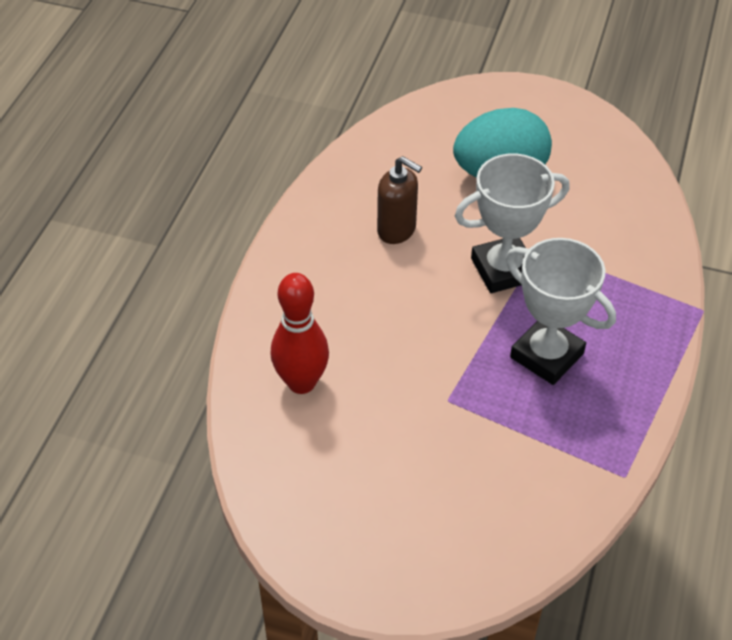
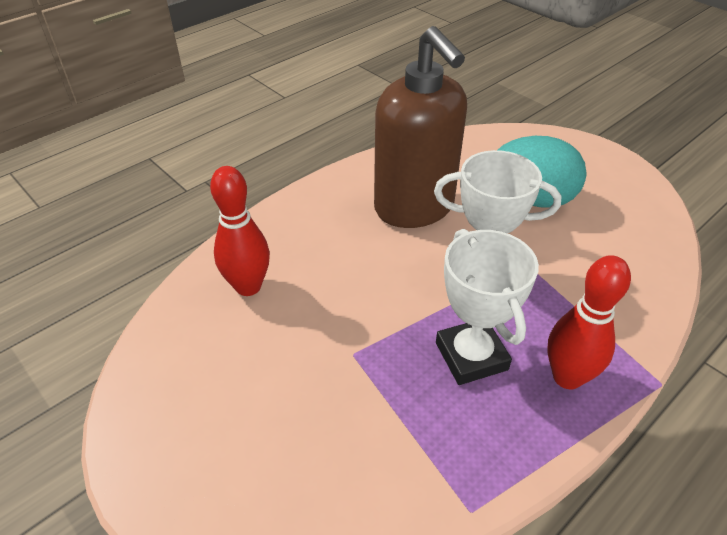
camera: 30 degrees right, 5 degrees down
brown soap dispenser [377,156,422,244] -> brown soap dispenser [374,26,467,228], size x2.09
none -> red bowling pin [548,255,631,389]

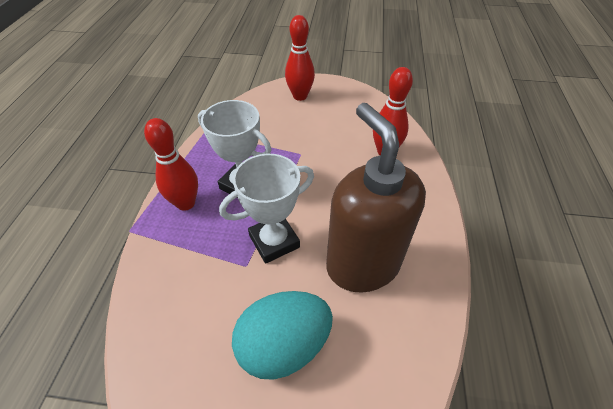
camera: 140 degrees right, 5 degrees up
brown soap dispenser [374,26,467,228] -> brown soap dispenser turned 45 degrees clockwise [326,103,426,292]
none -> red bowling pin [285,15,315,101]

